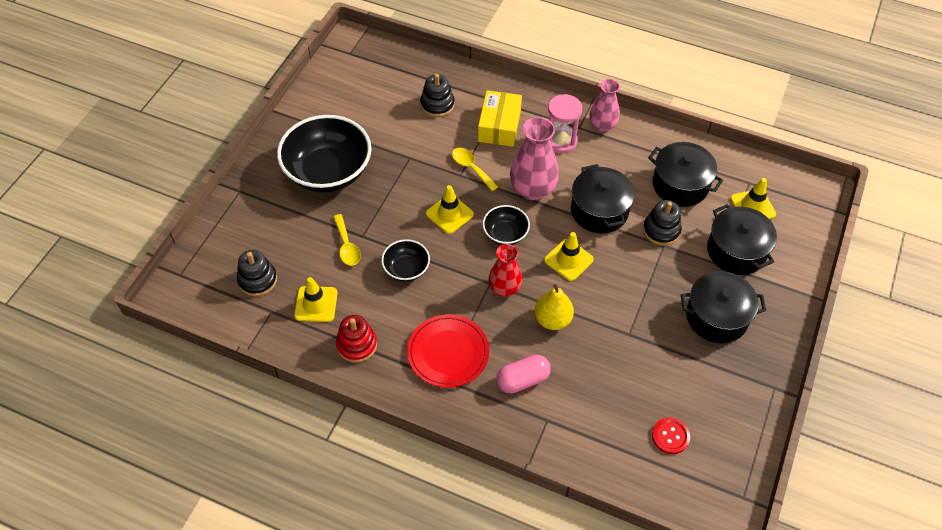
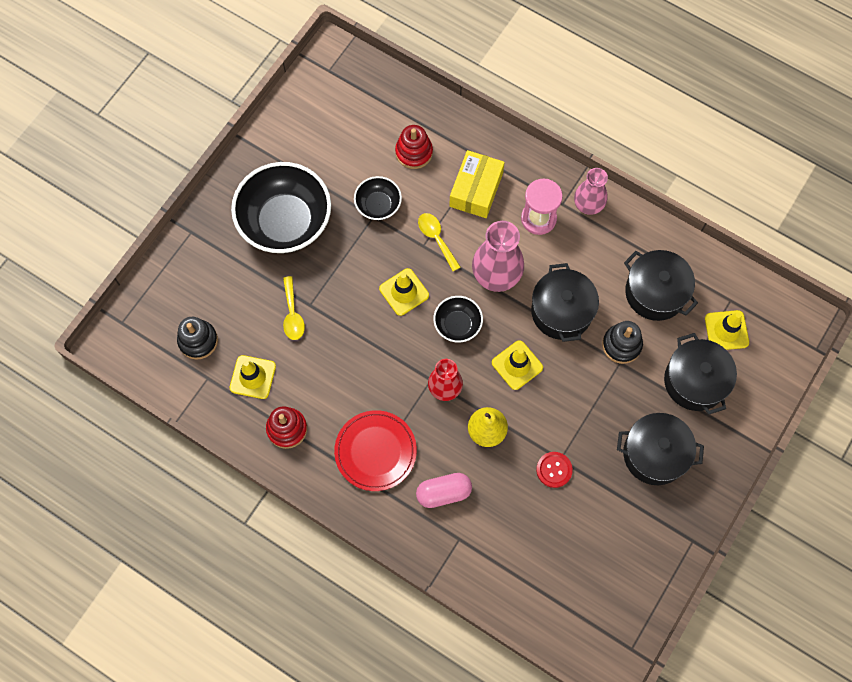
camera: 10 degrees right, 15 degrees up
black bowl [381,239,430,282] -> black bowl moved to [354,176,402,220]
black stacking toy [420,74,455,117] -> red stacking toy [395,125,433,169]
red button [652,417,690,454] -> red button moved to [536,452,573,488]

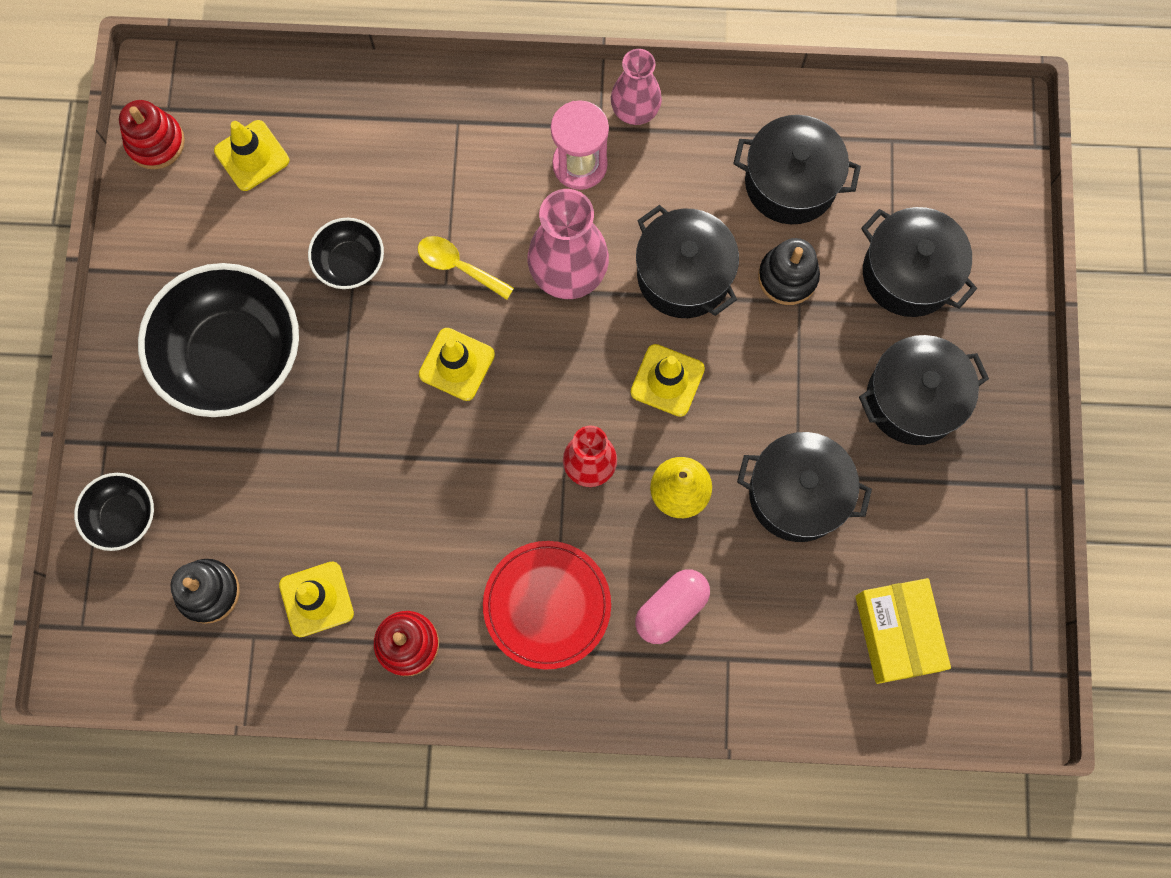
camera: 30 degrees left, 5 degrees up
yellow spoon [283,276,305,340] -> none
red stacking toy [395,125,433,169] -> red stacking toy moved to [119,100,185,169]
black bowl [433,296,483,343] -> black bowl moved to [74,473,154,551]
yellow box [449,150,505,218] -> yellow box moved to [855,578,951,684]
red button [536,452,573,488] -> black pot [737,432,872,542]
yellow traffic cone [705,310,749,350] -> yellow traffic cone moved to [214,120,289,191]

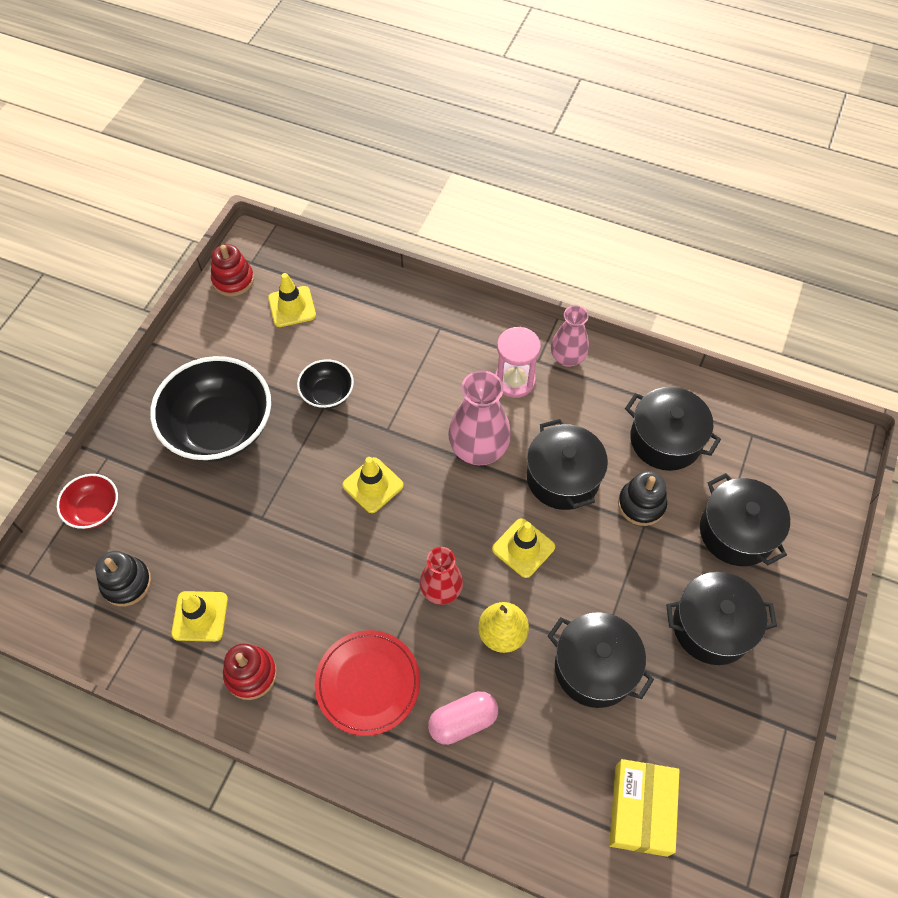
camera: 20 degrees right, 15 degrees down
black bowl [74,473,154,551] -> red bowl [57,474,118,529]
yellow spoon [418,236,514,300] -> none

